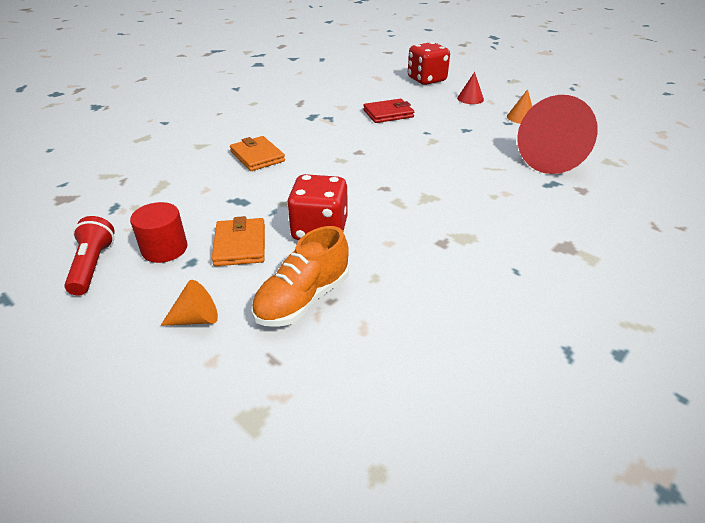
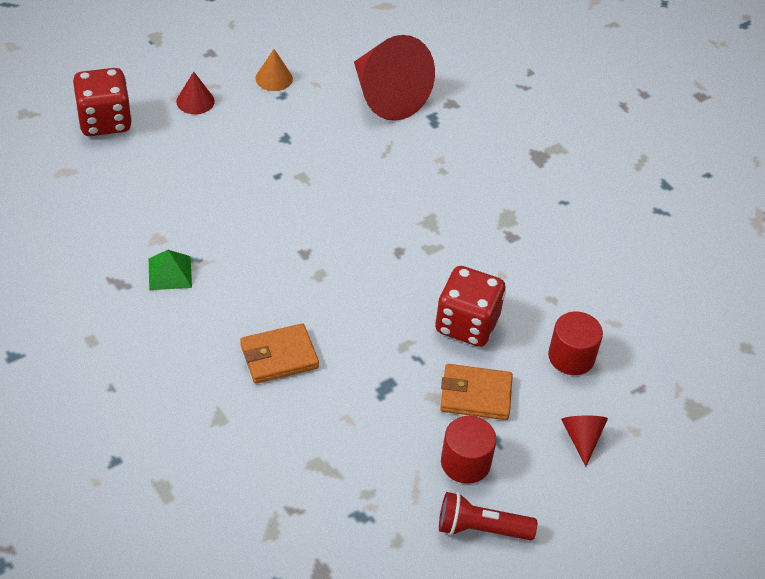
camera: 80 degrees left, 10 degrees up
orange cone [160,280,218,326] -> red cone [561,416,608,466]
orange shoe [251,226,349,327] -> red cylinder [548,312,603,375]
red wallet [363,99,414,123] -> none
none -> green pyramid [149,250,192,290]

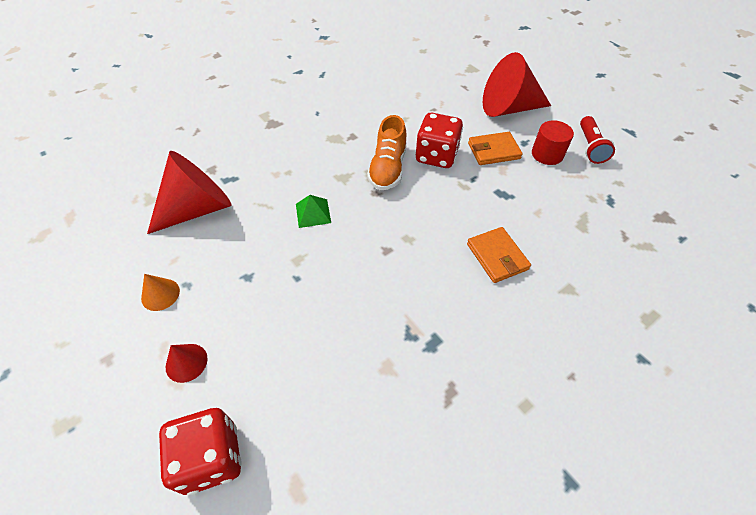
camera: 90 degrees left, 5 degrees up
green pyramid [149,250,192,290] -> green pyramid moved to [296,195,331,228]
orange wallet [440,364,513,420] -> orange wallet turned 75 degrees clockwise [468,132,523,165]
red cylinder [548,312,603,375] -> none
red cone [561,416,608,466] -> red cone [483,52,551,117], size x2.24
none -> orange shoe [367,115,407,190]

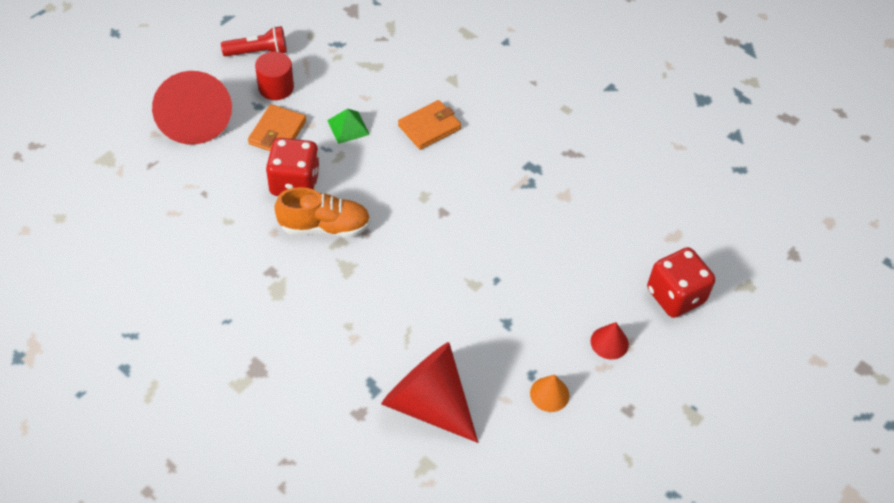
camera: 105 degrees left, 0 degrees up
green pyramid [296,195,331,228] -> green pyramid moved to [327,109,370,144]
orange wallet [468,132,523,165] -> orange wallet turned 45 degrees clockwise [248,104,306,151]

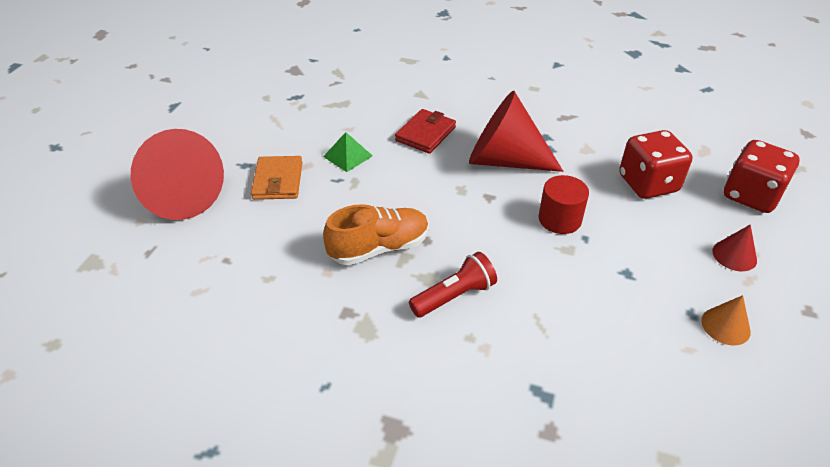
camera: 20 degrees left, 10 degrees down
red flashlight [221,26,287,56] -> red flashlight moved to [409,252,497,318]
red cylinder [255,52,294,100] -> red cylinder moved to [539,175,589,234]
red dice [266,138,320,196] -> red dice moved to [619,130,692,199]
red cone [381,342,478,443] -> red cone moved to [469,91,563,172]
orange wallet [398,100,461,150] -> red wallet [395,109,456,154]

